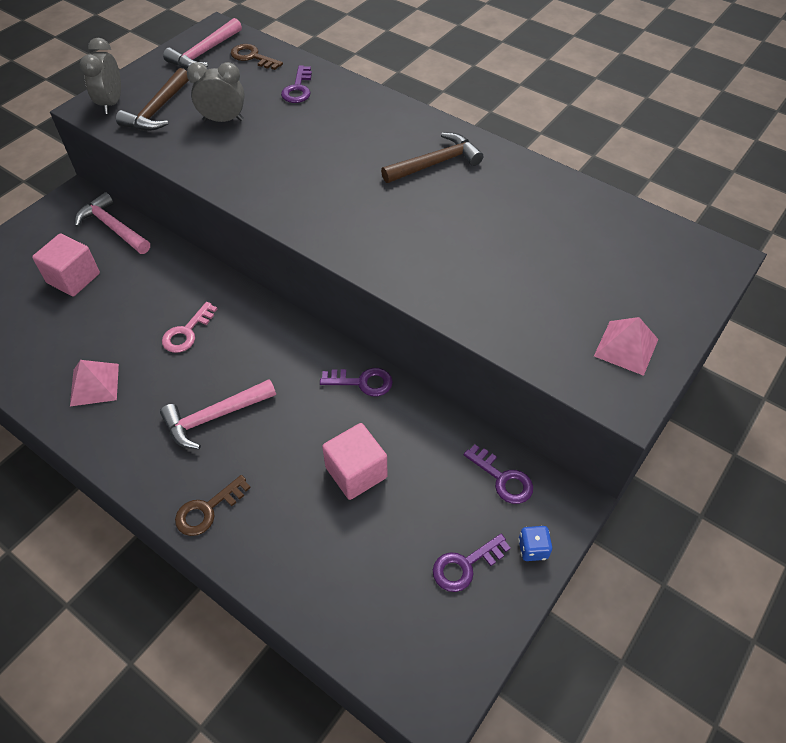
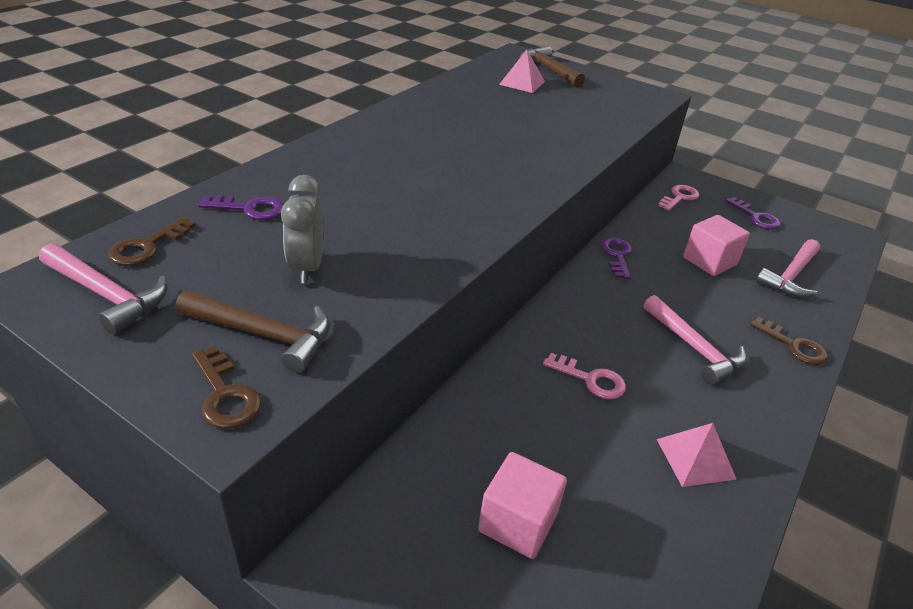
camera: 95 degrees left, 15 degrees down
pink hammer [75,192,150,254] -> pink hammer moved to [756,239,820,297]
grey clock [80,38,121,114] -> brown key [192,346,261,429]
brown hammer [381,133,483,183] -> brown hammer moved to [519,46,585,87]
purple key [464,444,533,504] -> pink key [658,185,699,211]
blue dice [518,526,552,561] -> none
pink pyramid [594,317,658,376] -> pink pyramid moved to [499,50,545,93]

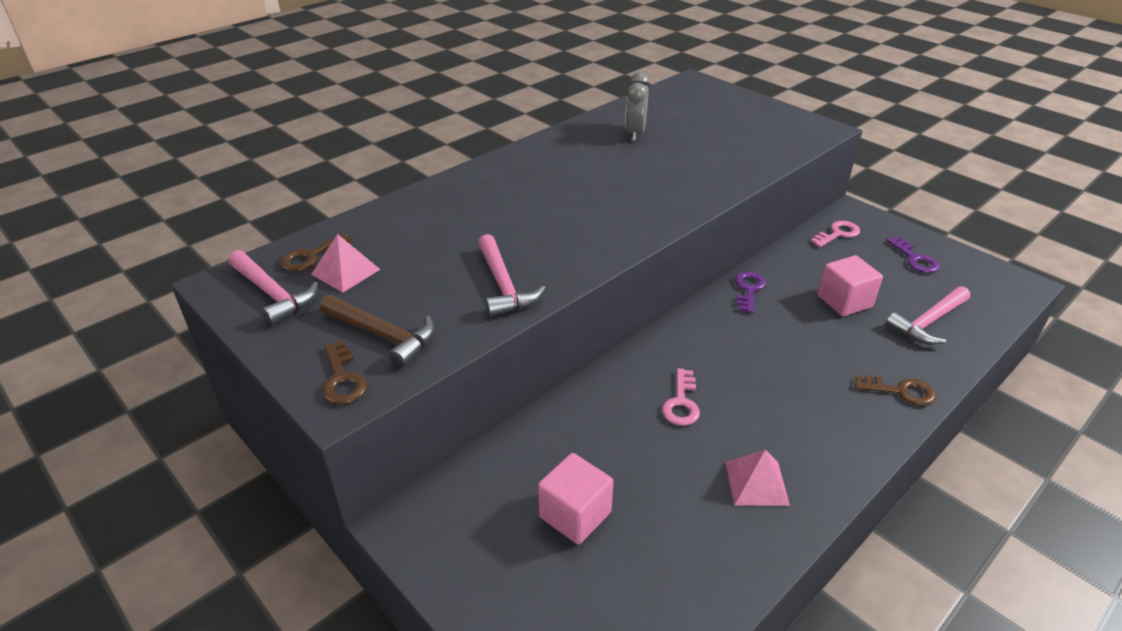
camera: 15 degrees right, 0 degrees up
purple key [198,195,284,220] -> none
grey clock [281,175,324,283] -> grey clock moved to [625,72,650,141]
pink pyramid [499,50,545,93] -> pink pyramid moved to [311,234,381,293]
brown hammer [519,46,585,87] -> none
pink key [543,353,626,399] -> pink key turned 60 degrees clockwise [662,368,700,426]
pink hammer [644,295,747,385] -> pink hammer moved to [478,234,546,317]
brown key [750,317,828,365] -> brown key turned 45 degrees counterclockwise [854,375,936,406]

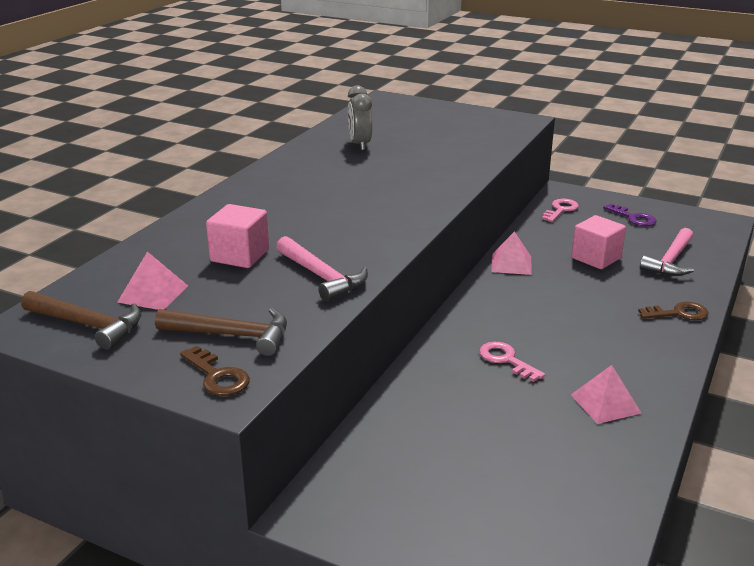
camera: 20 degrees left, 10 degrees down
pink hammer [229,250,318,326] -> brown hammer [21,291,141,350]
brown key [280,233,352,272] -> none
pink cube [538,453,614,545] -> pink cube moved to [206,204,269,268]
pink key [662,368,700,426] -> pink key turned 150 degrees clockwise [479,342,545,382]
purple key [735,271,766,313] -> pink pyramid [491,231,532,275]

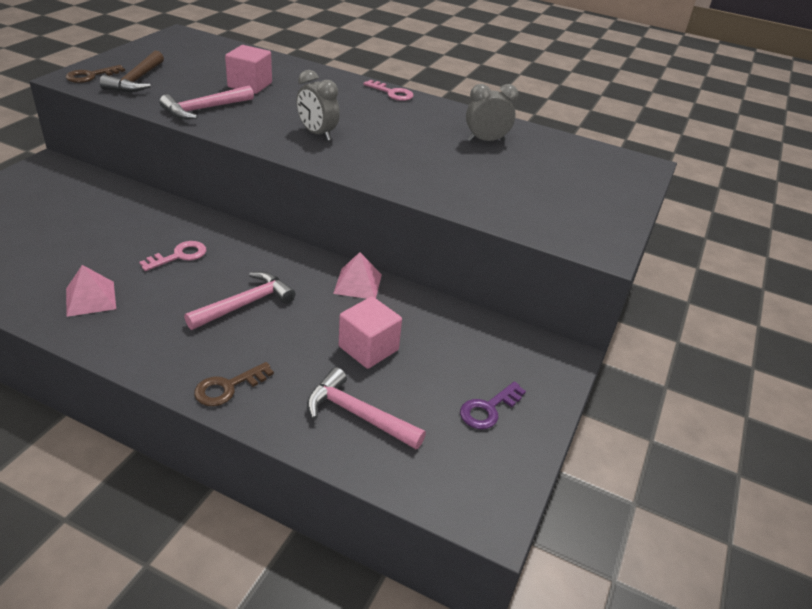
camera: 85 degrees right, 10 degrees up
brown hammer [21,291,141,350] -> none
pink pyramid [117,252,188,310] -> none
pink key [542,199,579,222] -> pink key moved to [363,80,413,101]
brown key [638,302,708,320] -> brown key turned 60 degrees clockwise [194,362,274,406]
none -> pink hammer [184,272,295,330]
none -> grey clock [296,70,340,141]

